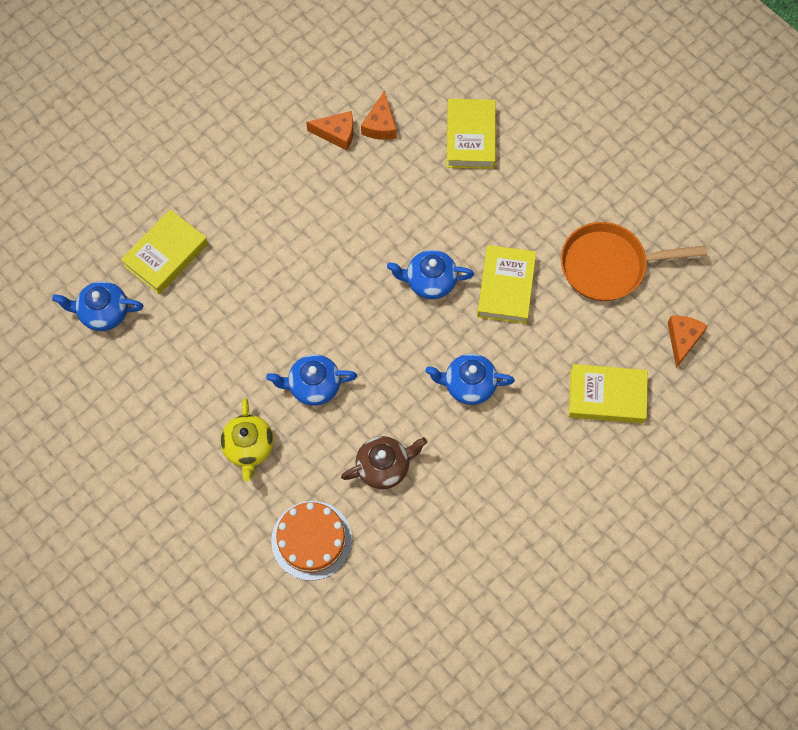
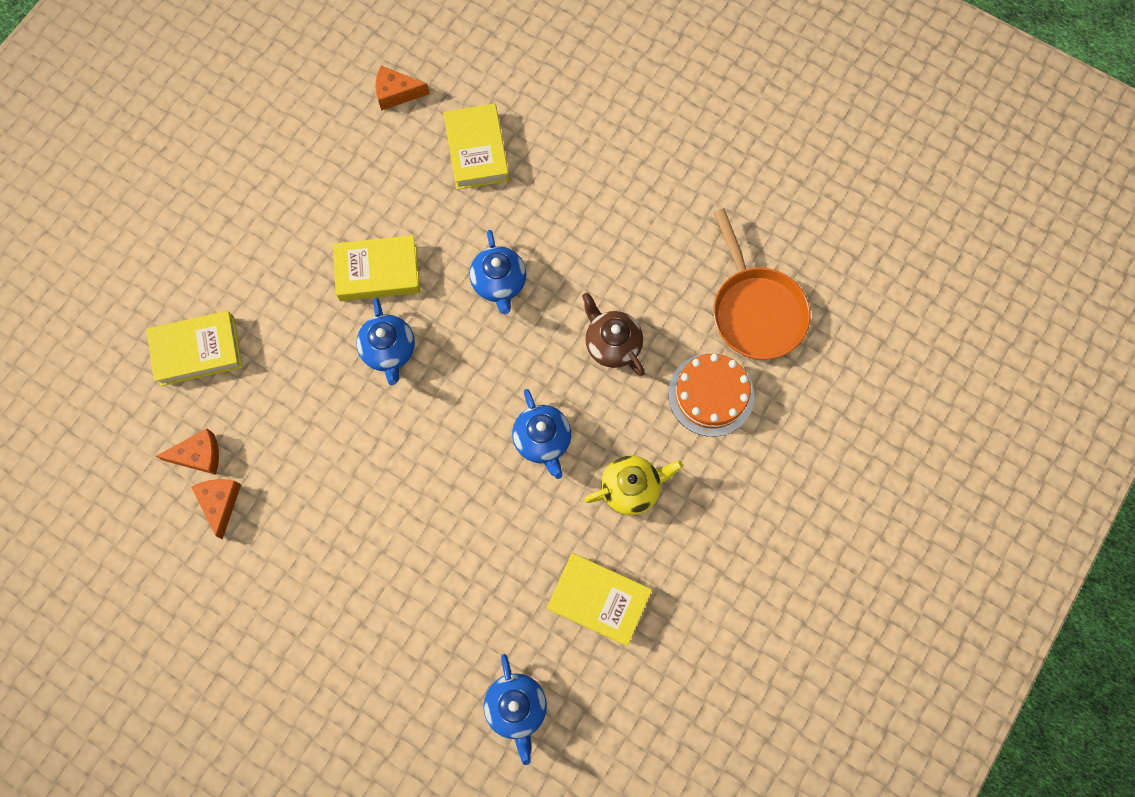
camera: 105 degrees left, 5 degrees up
yellow book [121,209,208,294] -> yellow book moved to [547,553,652,646]
orange pan [561,222,707,301] -> orange pan moved to [713,208,811,359]

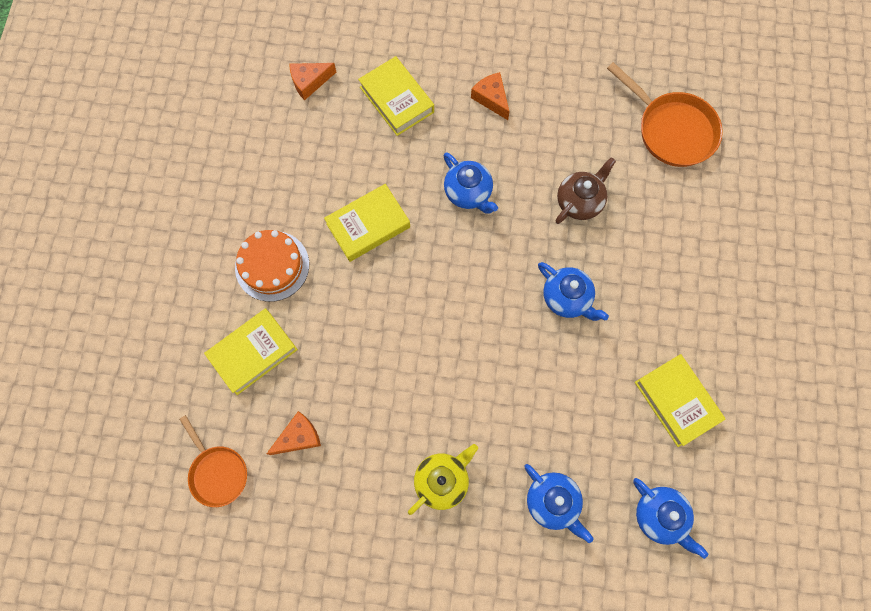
camera: 25 degrees left, 0 degrees up
orange cheese [191,479,241,539] -> orange cheese moved to [471,72,510,120]
blue teapot [356,298,415,386] -> blue teapot moved to [524,464,594,543]
yellow book [547,553,652,646] -> yellow book turned 60 degrees clockwise [635,354,726,447]
brown teapot [582,292,645,376] -> brown teapot turned 105 degrees clockwise [555,157,616,224]
yellow teapot [584,456,683,515] -> yellow teapot moved to [408,444,478,515]
orange cake [668,354,754,437] -> orange cake moved to [235,230,309,302]
none -> orange pan [179,415,247,507]

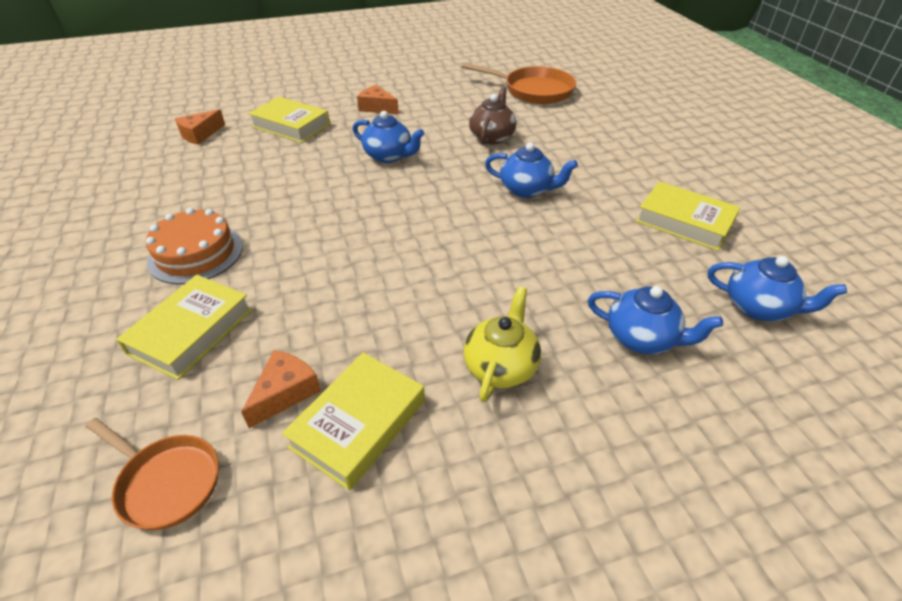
camera: 25 degrees left, 30 degrees down
yellow book [324,184,410,262] -> yellow book moved to [282,353,425,491]

